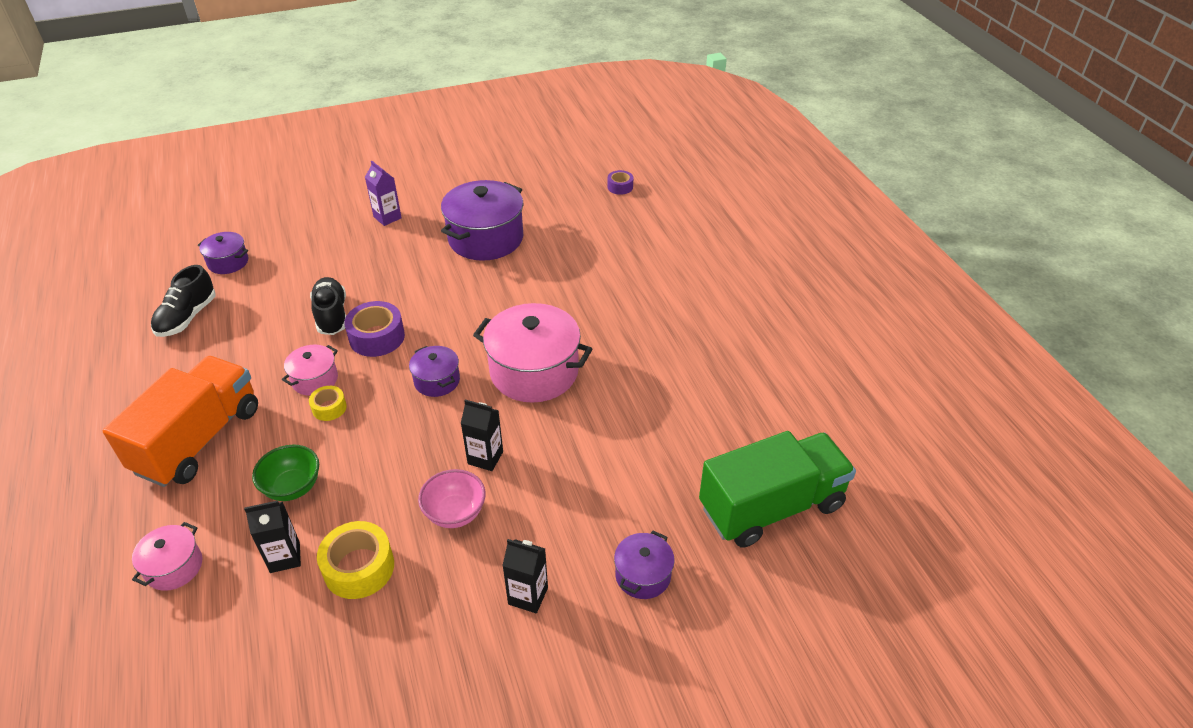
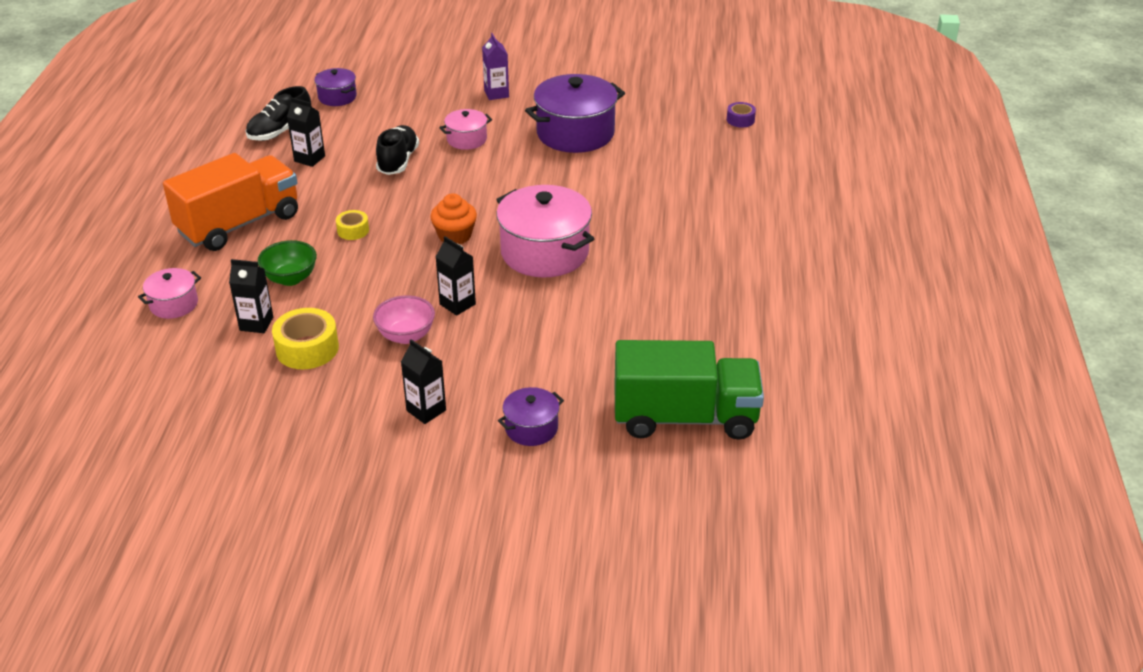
camera: 25 degrees right, 5 degrees down
pink pot [282,345,338,396] -> pink pot moved to [439,109,492,150]
purple tape [344,301,405,357] -> none
purple pot [409,346,460,397] -> orange cupcake [430,193,477,245]
none -> black carton [287,98,325,167]

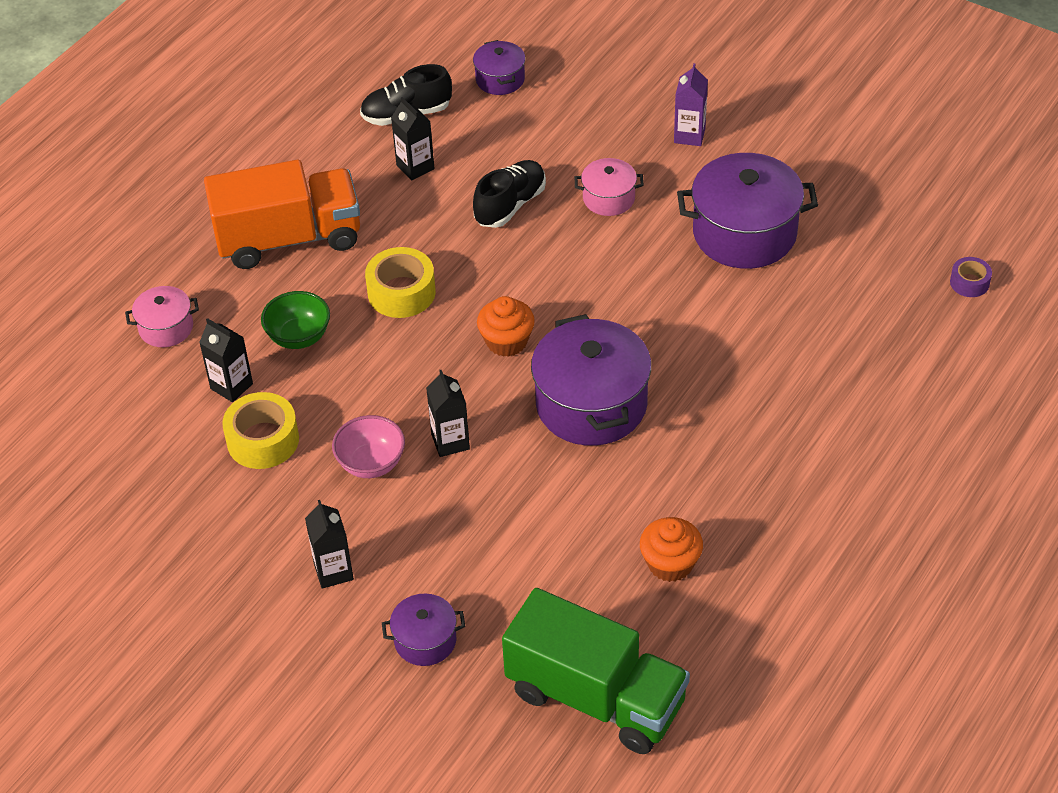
camera: 30 degrees right, 10 degrees up
yellow tape [336,210,369,240] -> yellow tape [365,247,436,318], size x1.75
pink pot [496,185,594,278] -> purple pot [531,314,652,446]
none -> orange cupcake [640,517,703,582]

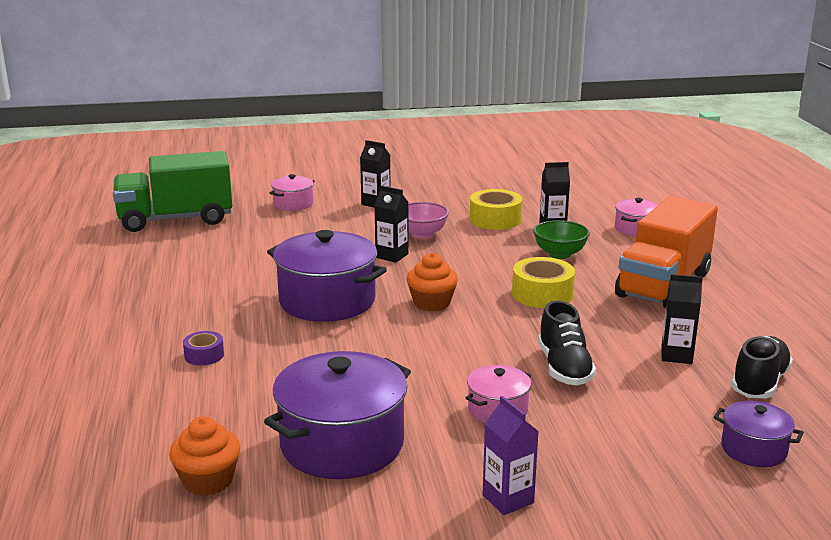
camera: 135 degrees right, 25 degrees down
purple pot [382,594,465,666] -> pink pot [270,174,315,211]
orange cupcake [640,517,703,582] -> orange cupcake moved to [169,417,240,496]
purple tape [950,257,992,297] -> purple tape moved to [183,331,224,365]

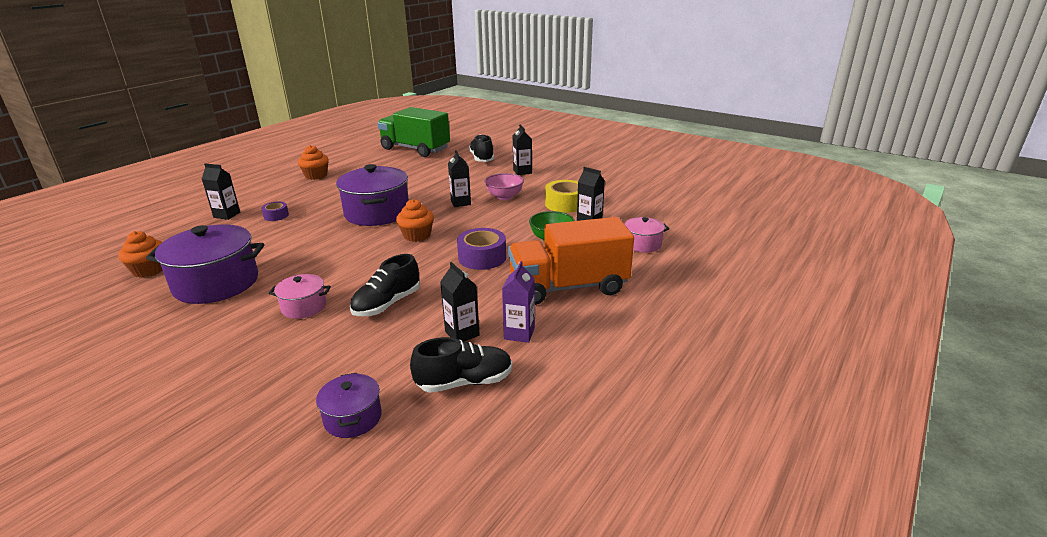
camera: 45 degrees right, 5 degrees up
pink pot [270,174,315,211] -> black shoe [469,134,494,162]
purple carton [483,396,539,515] -> purple carton moved to [502,261,535,343]
yellow tape [512,257,575,308] -> purple tape [457,228,506,270]
none -> black carton [202,163,240,220]
none -> orange cupcake [298,145,329,180]

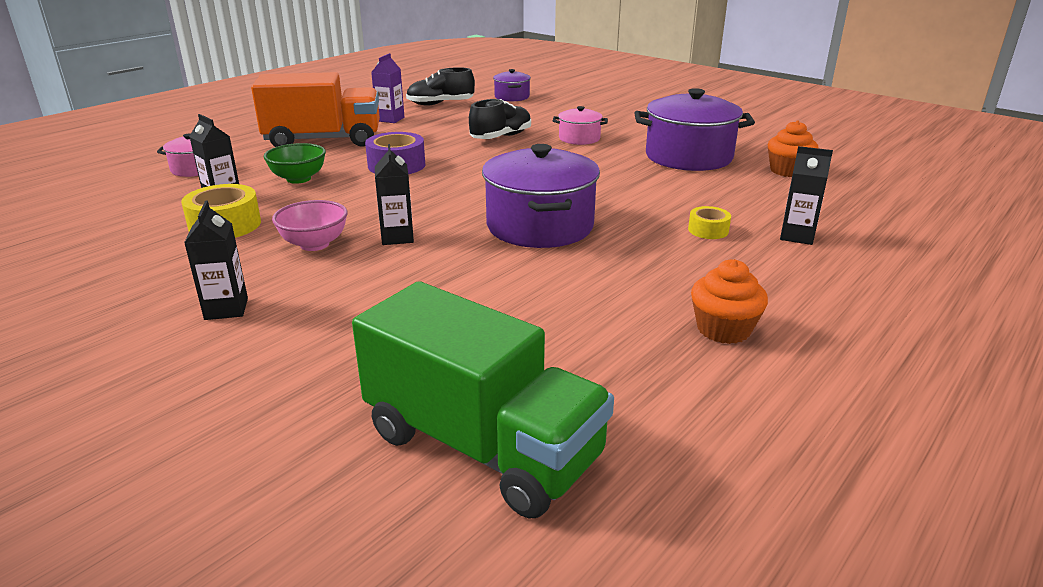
camera: 175 degrees left, 0 degrees up
purple tape [261,202,289,221] -> yellow tape [688,206,731,239]
orange cupcake [396,199,434,242] -> none
black carton [440,262,480,341] -> none
black shoe [469,134,494,162] -> none

